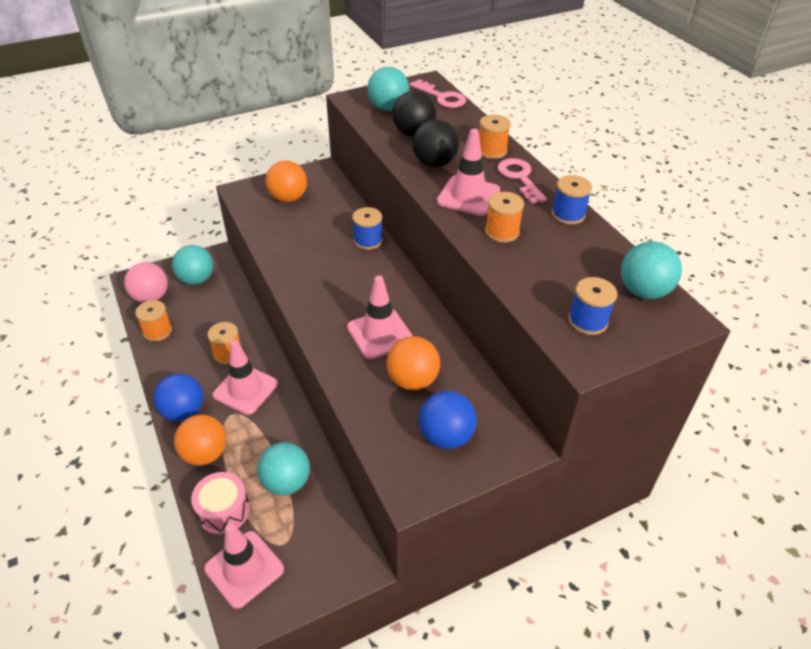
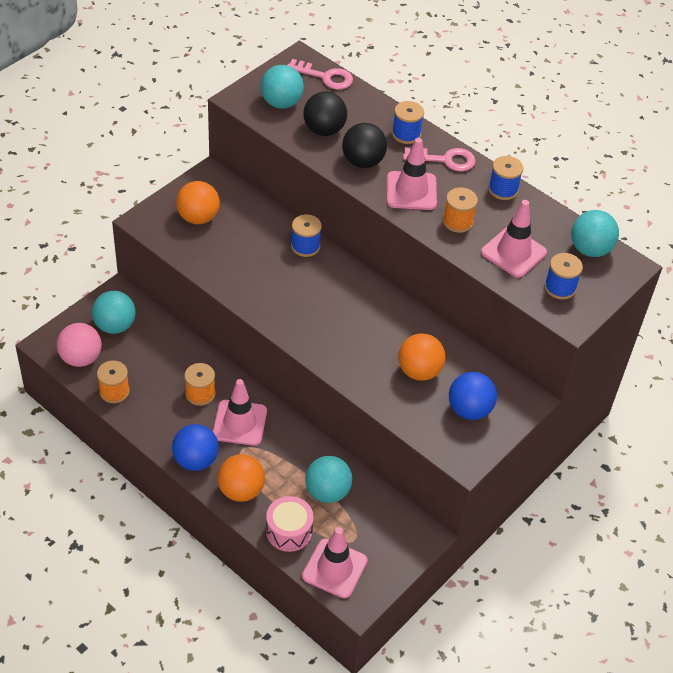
camera: 25 degrees left, 5 degrees up
pink traffic cone [347,276,413,359] -> pink traffic cone moved to [481,200,547,278]
orange spool [479,115,511,159] -> blue spool [392,101,424,144]
pink key [497,158,547,204] -> pink key turned 135 degrees clockwise [403,147,476,172]

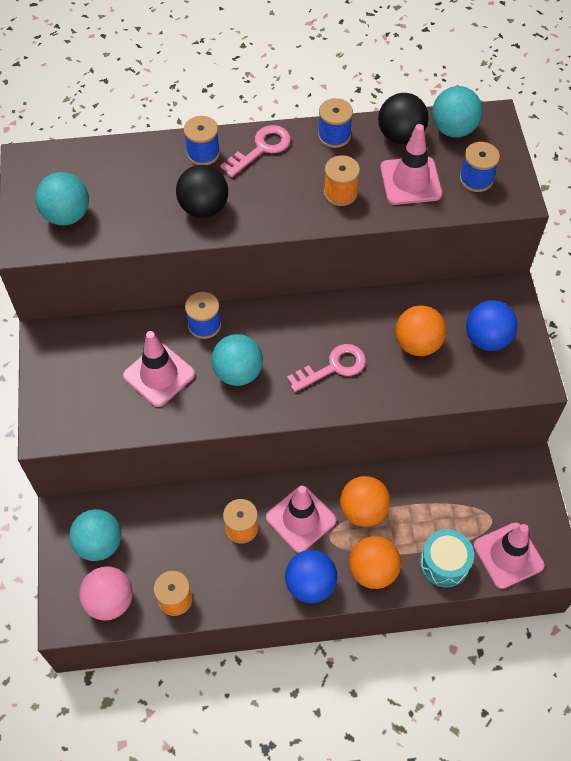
camera: 45 degrees left, 10 degrees up
orange ball [176,181,220,224] -> orange ball moved to [340,476,390,527]
pink drum [266,496,314,552] -> turquoise drum [420,529,474,587]
pink key [287,59,353,90] -> pink key moved to [287,344,366,392]
black ball [303,92,347,136] -> black ball moved to [378,93,428,144]
turquoise ball [305,456,352,503] -> turquoise ball moved to [211,334,263,386]
pink traffic cone [387,138,437,210] -> pink traffic cone moved to [123,331,195,407]

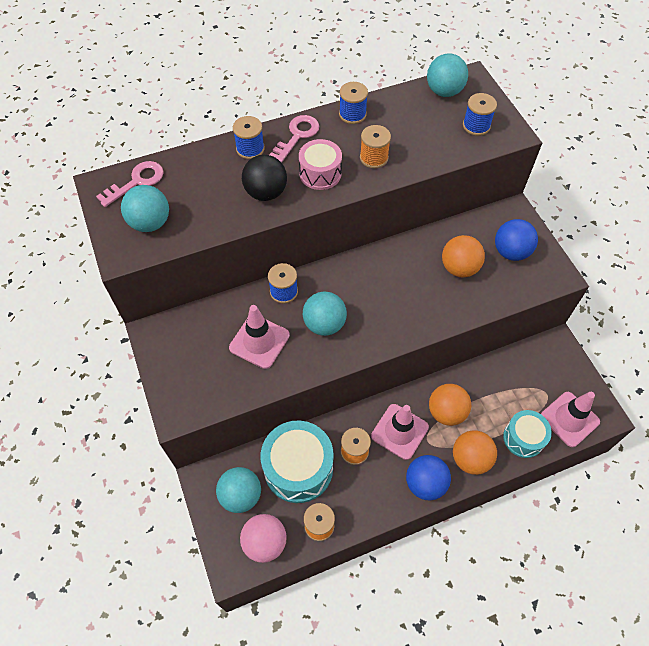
camera: 15 degrees left, 0 degrees up
pink key [287,344,366,392] -> pink key moved to [96,161,164,207]
black ball [378,93,428,144] -> none
pink traffic cone [380,124,442,205] -> none
none -> turquoise drum [261,421,334,503]
none -> pink drum [299,139,342,190]

